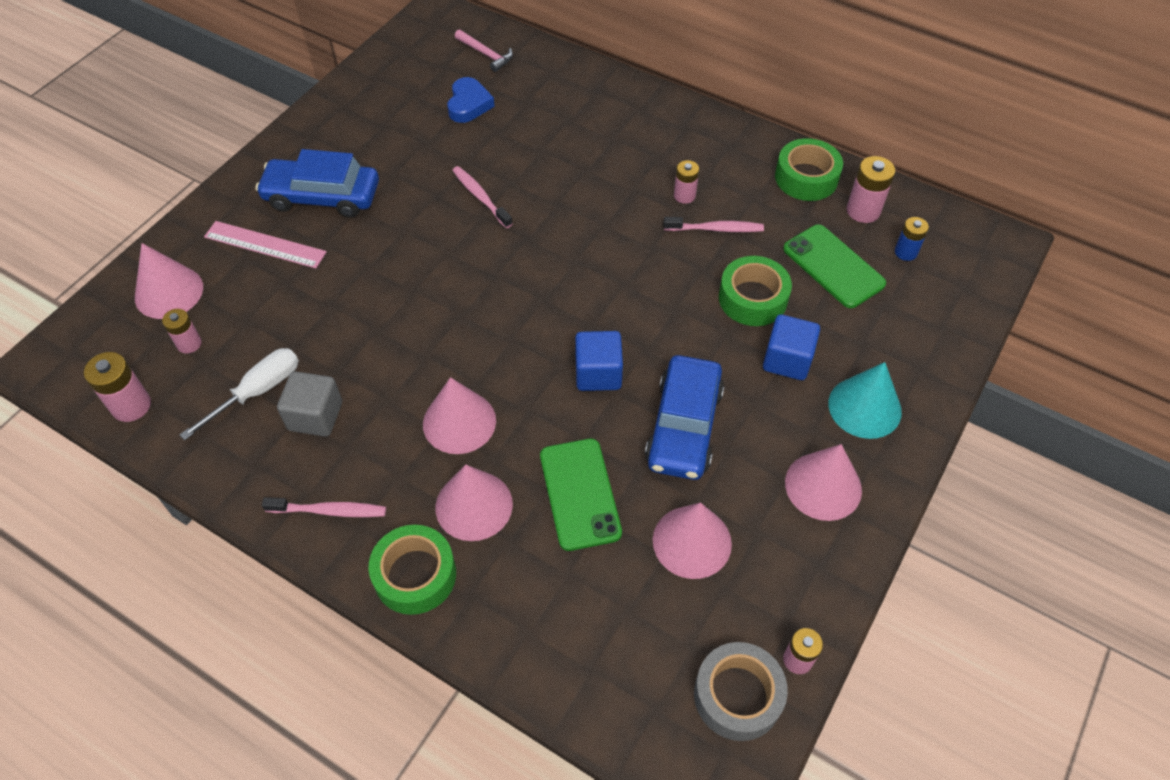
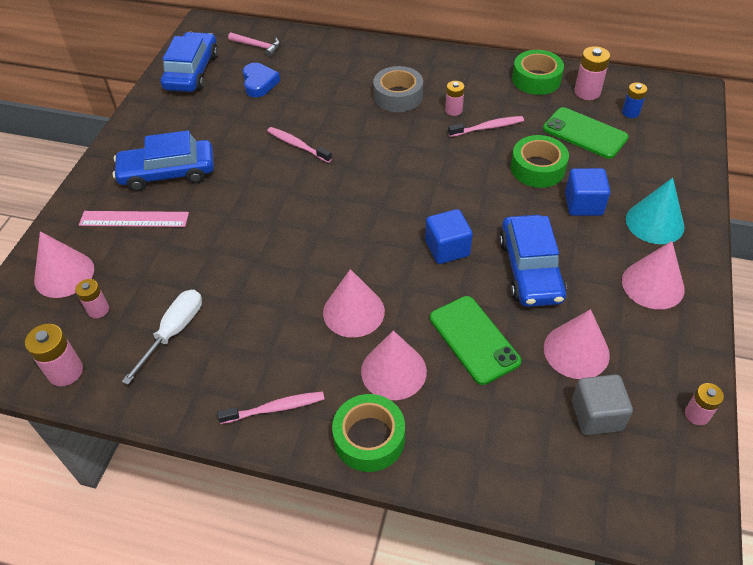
camera: 15 degrees left, 5 degrees down
grey cube [277,371,342,437] -> grey cube moved to [572,374,633,435]
grey tape [694,642,788,741] -> grey tape moved to [373,66,423,112]
none -> blue car [161,32,218,92]

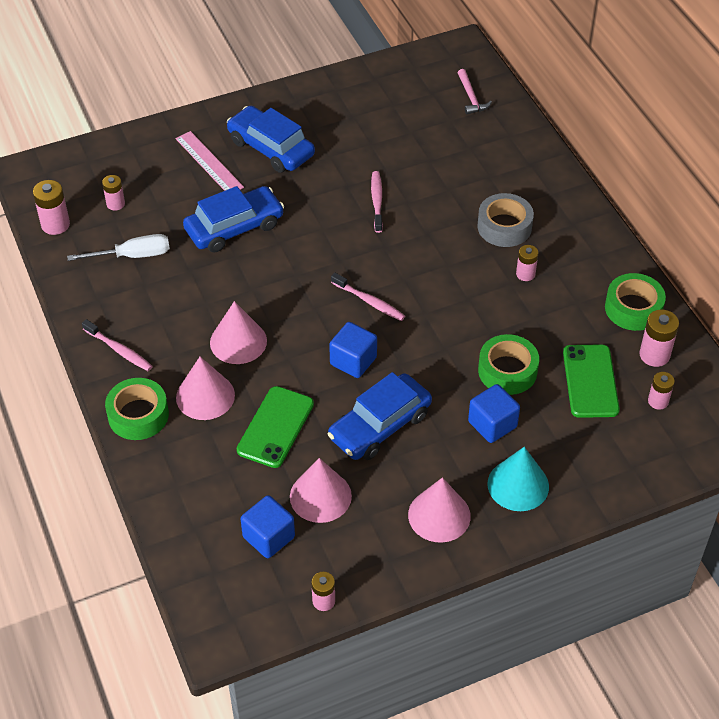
camera: 50 degrees right, 0 degrees up
pink cone [34,231,94,298] -> none
blue car [161,32,218,92] -> blue car moved to [183,186,284,253]
blue heart [243,63,280,97] -> none
pink toothbrush [448,116,524,137] -> pink toothbrush moved to [331,273,405,321]
grey cube [572,374,633,435] -> blue cube [241,495,295,558]
blue battery [622,83,647,118] -> pink battery [648,372,675,410]

